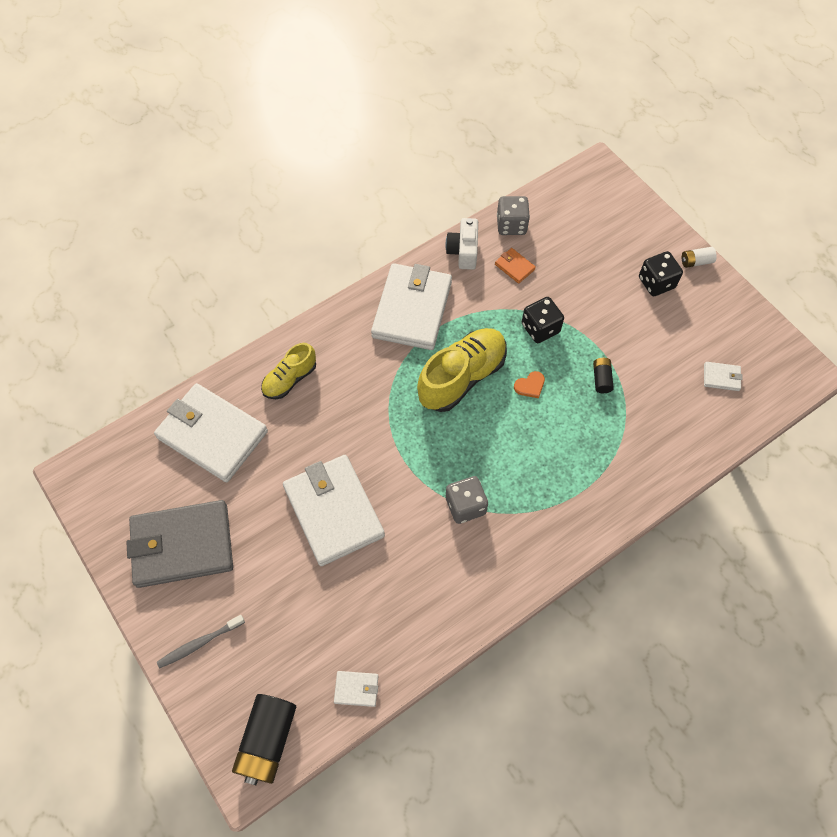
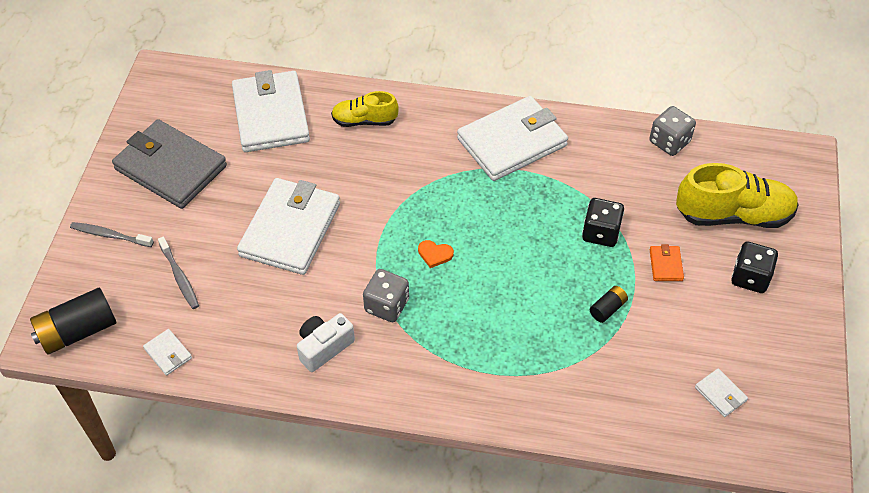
camera: 45 degrees right, 10 degrees down
yellow shoe [417,328,507,412] -> yellow shoe moved to [676,163,799,228]
white camera [445,218,478,270] -> white camera moved to [297,313,355,372]
orange wallet [495,248,536,284] -> orange wallet moved to [650,244,684,281]
orange heart [514,371,545,398] -> orange heart moved to [418,240,454,268]
white battery [682,247,717,268] -> none
none -> grey toothbrush [158,237,199,309]

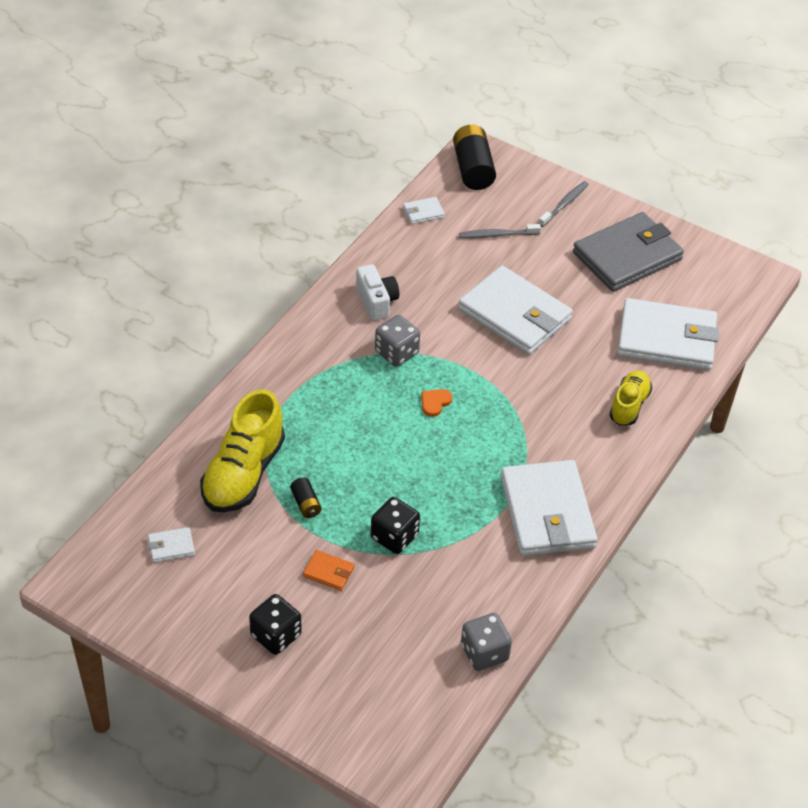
camera: 110 degrees right, 5 degrees down
yellow shoe [676,163,799,228] -> yellow shoe moved to [200,389,285,512]

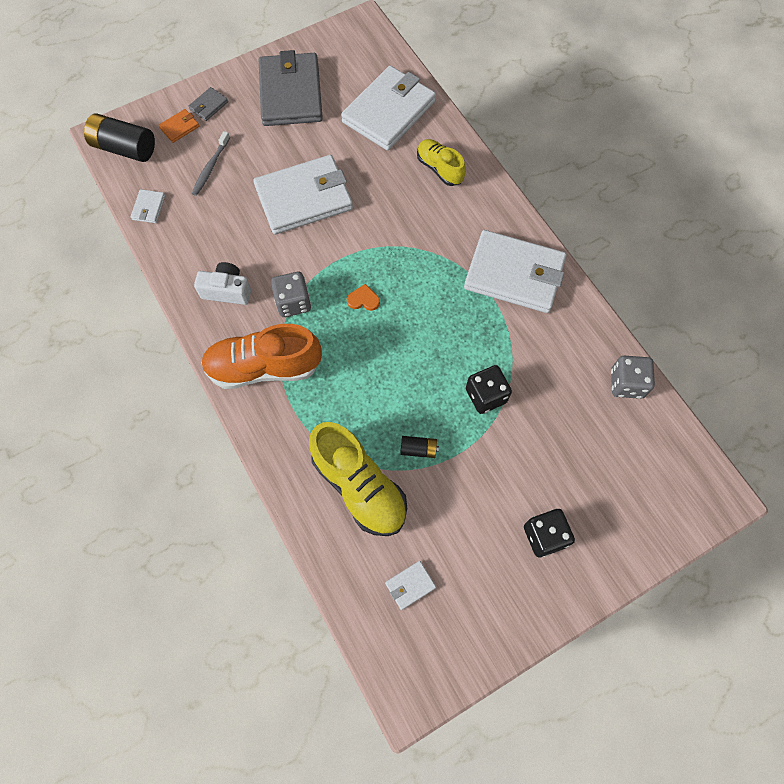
camera: 60 degrees left, 20 degrees up
white wallet [148,527,195,563] -> white wallet turned 45 degrees clockwise [385,561,436,610]
orange wallet [303,550,355,591] -> orange wallet moved to [159,109,199,143]
orange heart [421,389,452,417] -> orange heart turned 120 degrees clockwise [347,284,380,311]
grey toothbrush [538,181,589,227] -> grey wallet [188,87,228,121]
none -> orange shoe [201,324,322,389]

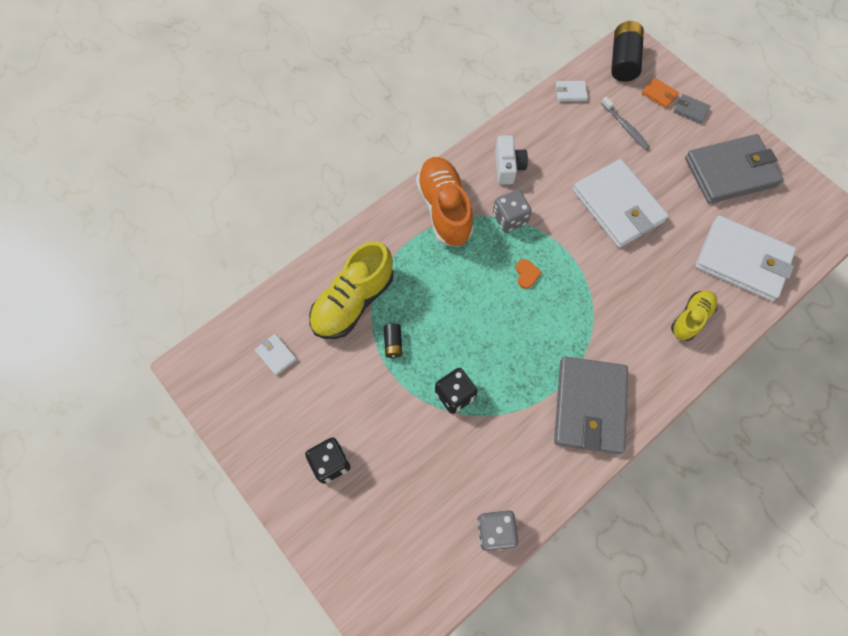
camera: 80 degrees right, 0 degrees up
grey toothbrush [192,131,230,196] -> grey toothbrush turned 135 degrees counterclockwise [601,97,650,150]
white wallet [464,230,566,313] -> grey wallet [554,356,628,454]

